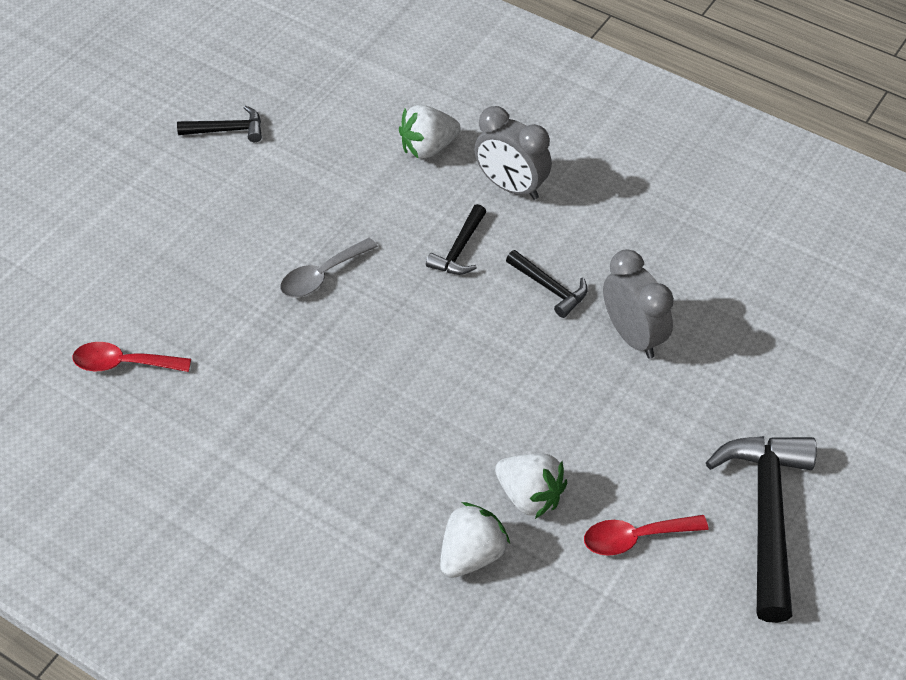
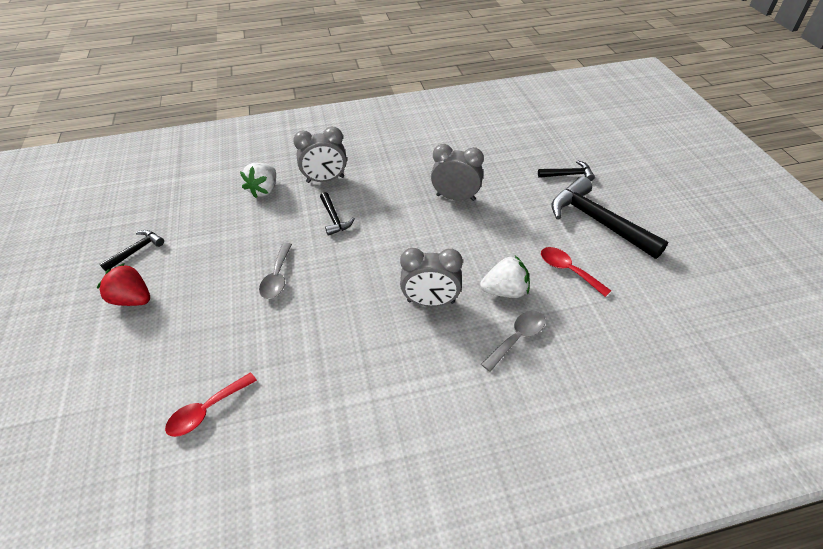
camera: 45 degrees left, 5 degrees down
white strawberry [440,502,510,578] -> grey spoon [481,311,545,372]
black hammer [506,250,587,318] -> black hammer moved to [538,160,595,181]
red spoon [584,515,708,556] -> red spoon turned 105 degrees clockwise [541,247,611,297]
none -> red strawberry [97,263,150,306]
none -> grey clock [400,248,463,307]

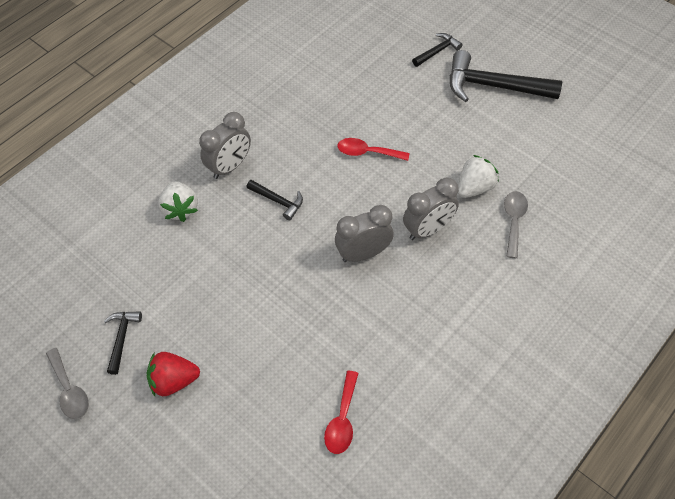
camera: 35 degrees left, 10 degrees up
grey spoon [259,243,292,299] -> grey spoon moved to [46,348,89,419]
grey clock [431,144,484,201] -> grey clock moved to [335,205,394,262]
red spoon [541,247,611,297] -> red spoon moved to [337,138,410,161]

